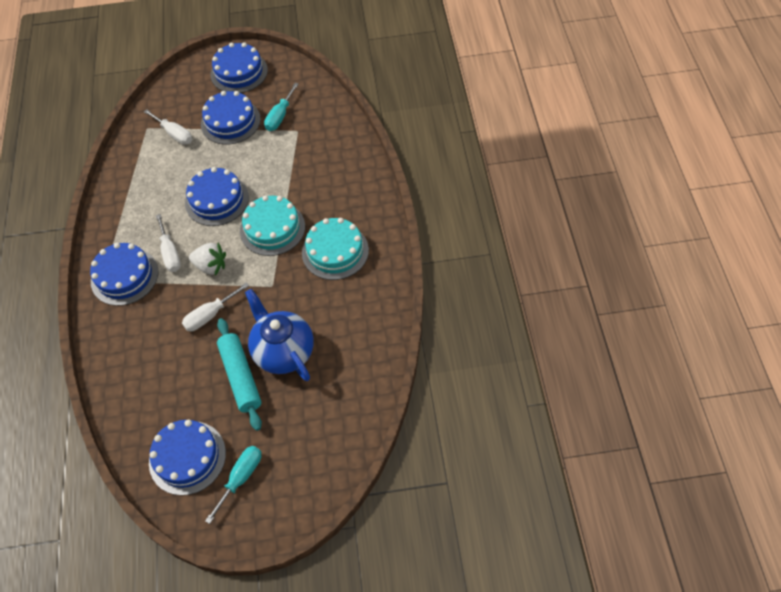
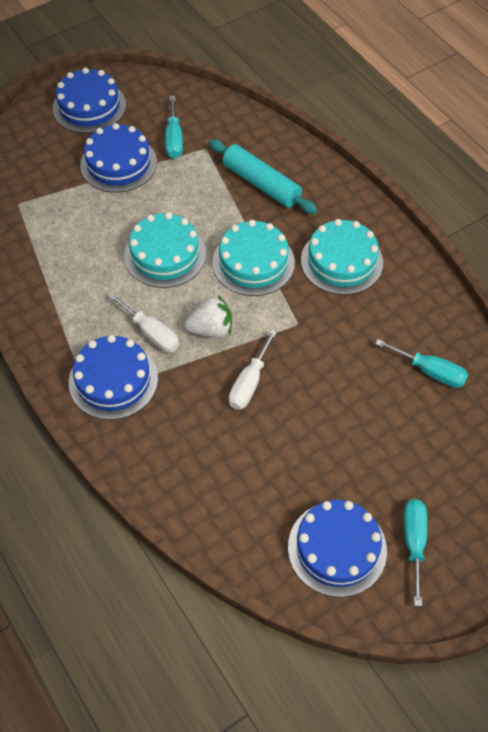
camera: 30 degrees left, 0 degrees up
white screwdriver [144,109,192,145] -> none
blue cake [185,167,249,226] -> turquoise cake [124,212,206,288]
turquoise rolling pin [217,318,262,431] -> turquoise rolling pin moved to [209,139,317,214]
blue teapot [245,289,314,381] -> none
none -> turquoise screwdriver [375,339,468,388]

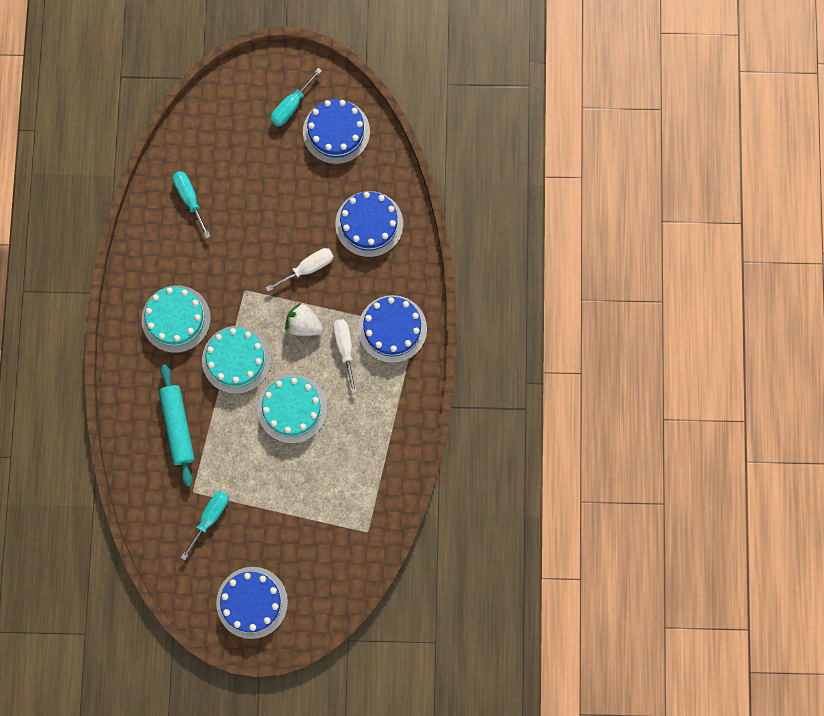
camera: 145 degrees left, 20 degrees up
blue cake [80,123,157,193] -> blue cake moved to [335,191,403,257]

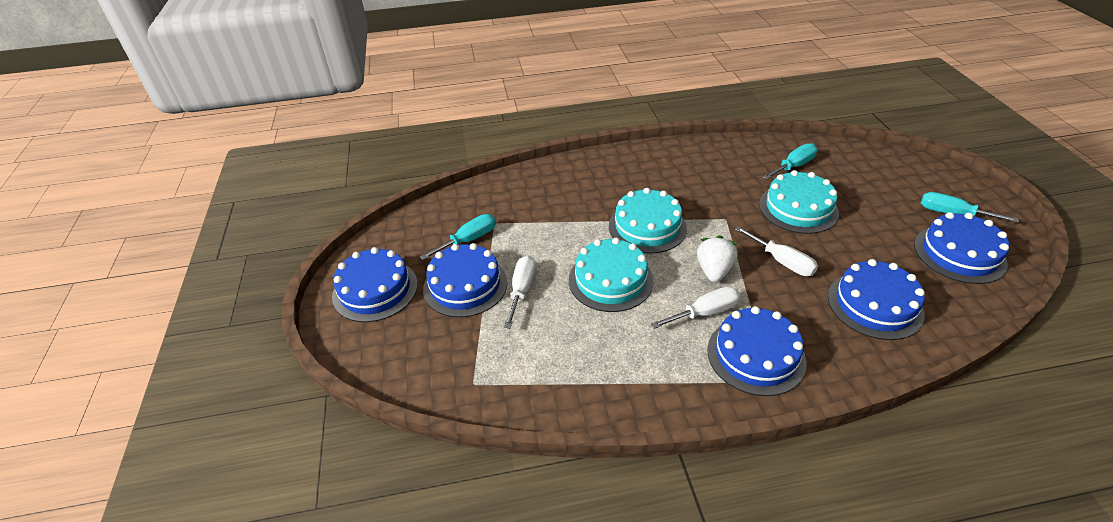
camera: 80 degrees right, 35 degrees down
turquoise cake [142,285,211,353] -> turquoise cake moved to [759,170,839,234]
turquoise rolling pin [158,364,195,487] -> none
turquoise screwdriver [181,491,229,560] -> turquoise screwdriver turned 60 degrees counterclockwise [420,214,496,260]
none -> blue cake [423,243,507,317]
none -> white screwdriver [504,255,536,328]

